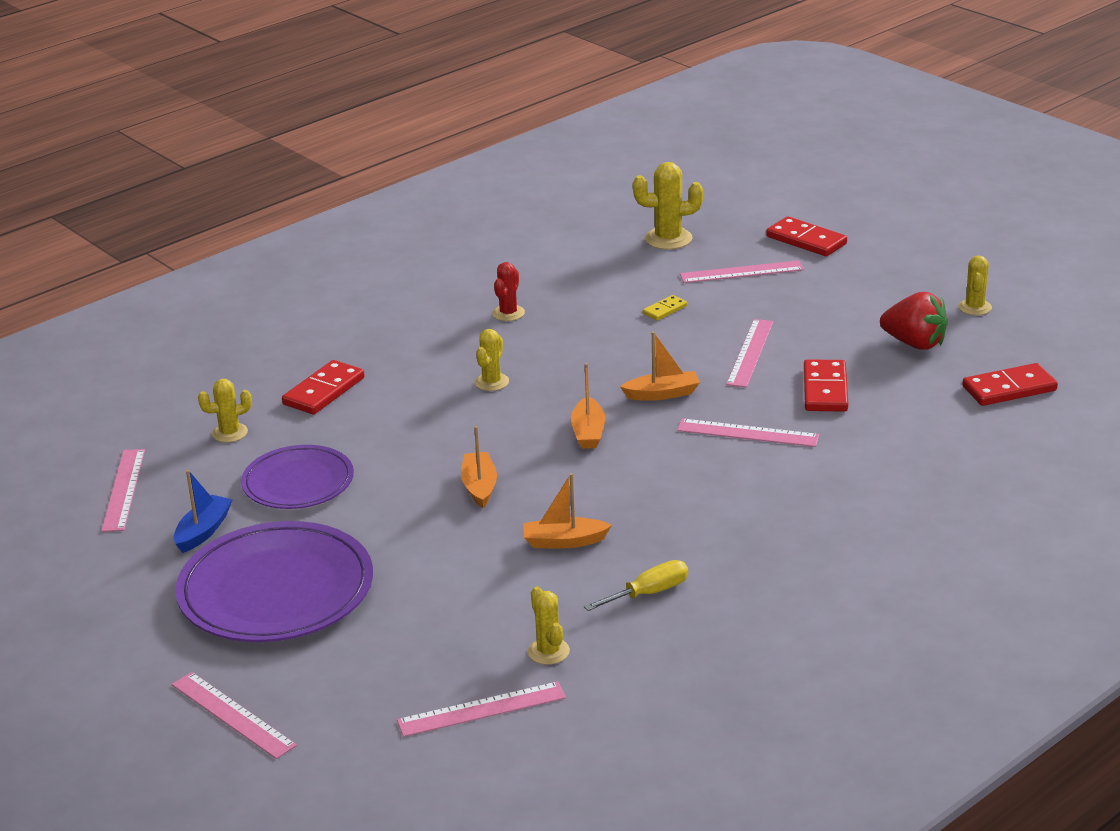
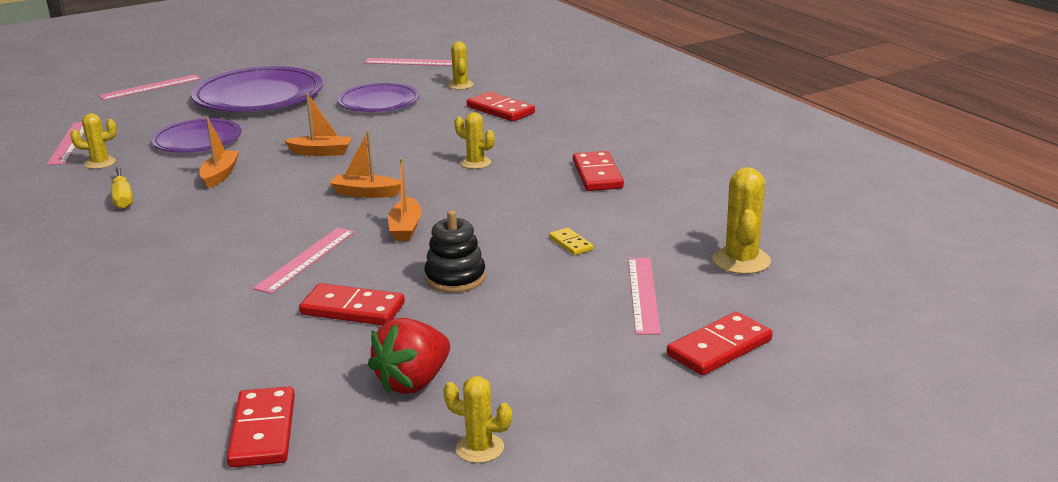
camera: 100 degrees right, 5 degrees down
blue boat [174,470,233,553] -> none
red cactus [492,262,525,321] -> red domino [573,151,624,191]
pink ruler [726,319,773,388] -> black stacking toy [424,210,486,293]
none -> purple plate [151,119,242,153]

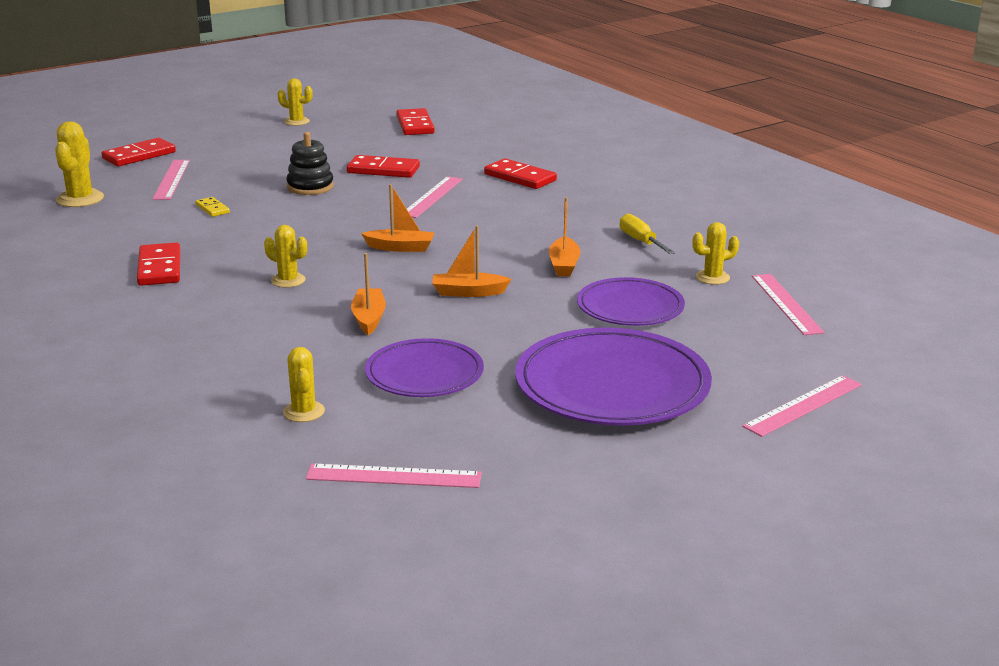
camera: 175 degrees right, 0 degrees up
red strawberry [368,318,450,394] -> none
orange boat [388,158,422,241] -> orange boat moved to [351,253,386,335]
red domino [467,92,535,122] -> red domino moved to [484,158,557,189]

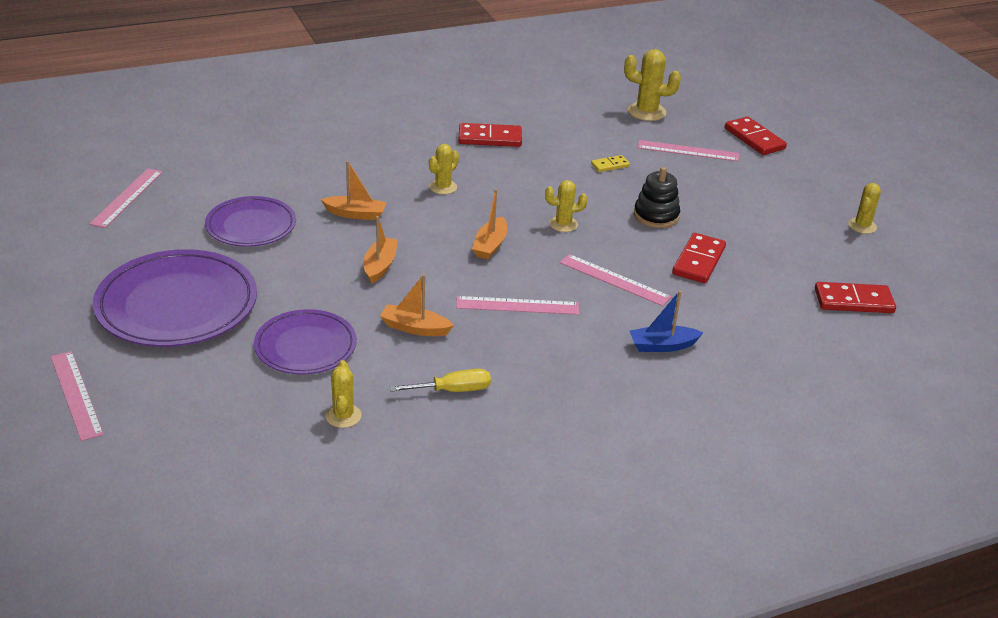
camera: 100 degrees right, 10 degrees up
yellow cactus [283,347,325,422] -> yellow cactus moved to [545,180,588,232]
red domino [484,158,557,189] -> blue boat [630,290,704,352]
pink ruler [752,274,825,335] -> pink ruler moved to [456,296,579,315]

